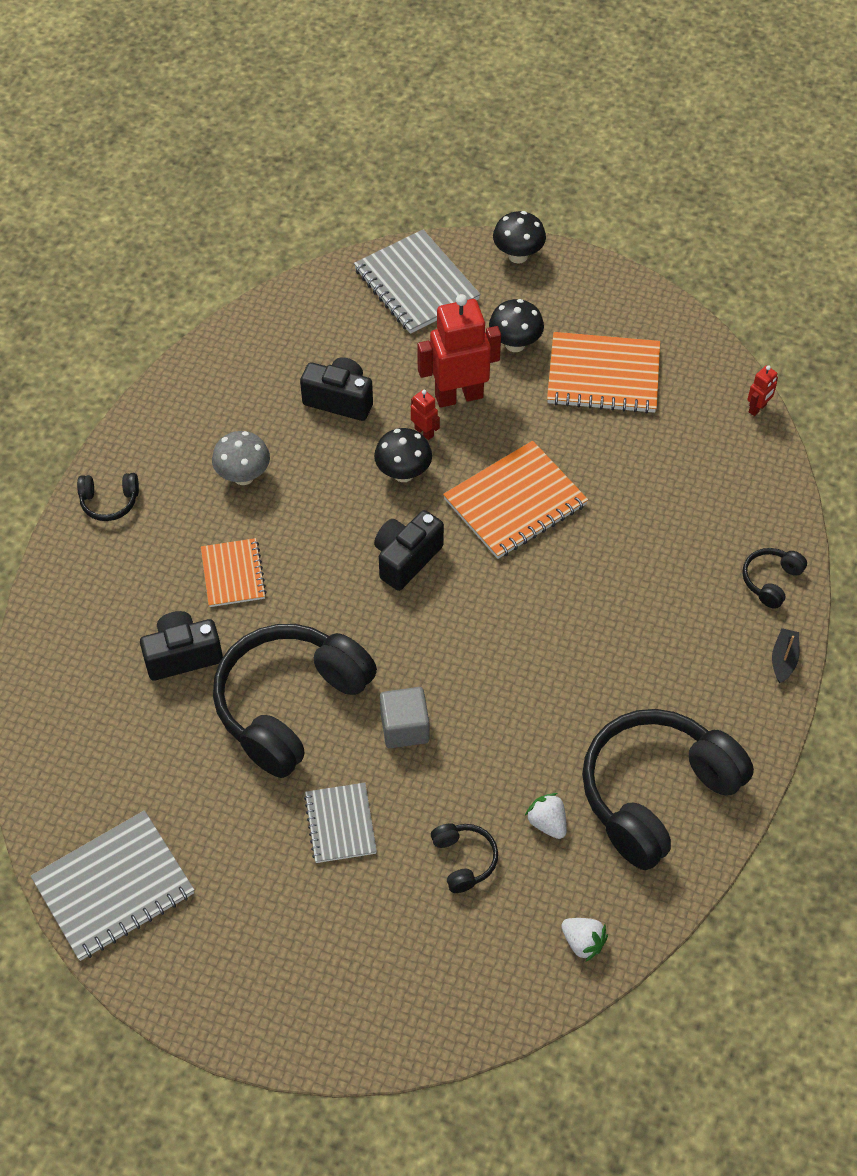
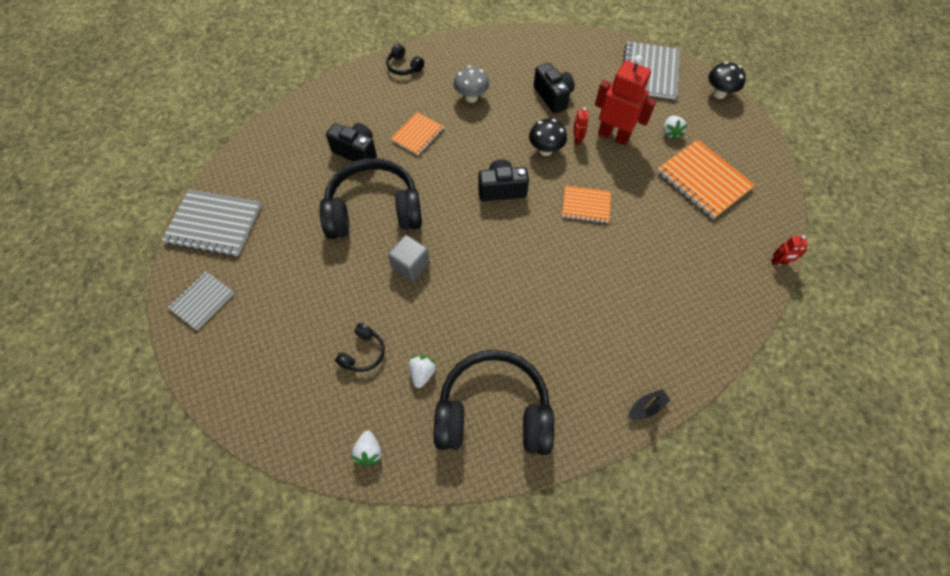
camera: 45 degrees right, 5 degrees up
grey notebook [304,783,377,863] -> grey notebook moved to [168,272,234,330]
orange notebook [443,441,588,559] -> orange notebook [562,185,611,223], size x0.60
black mushroom [489,299,544,352] -> white strawberry [663,116,687,140]
black headphones [742,548,807,609] -> none

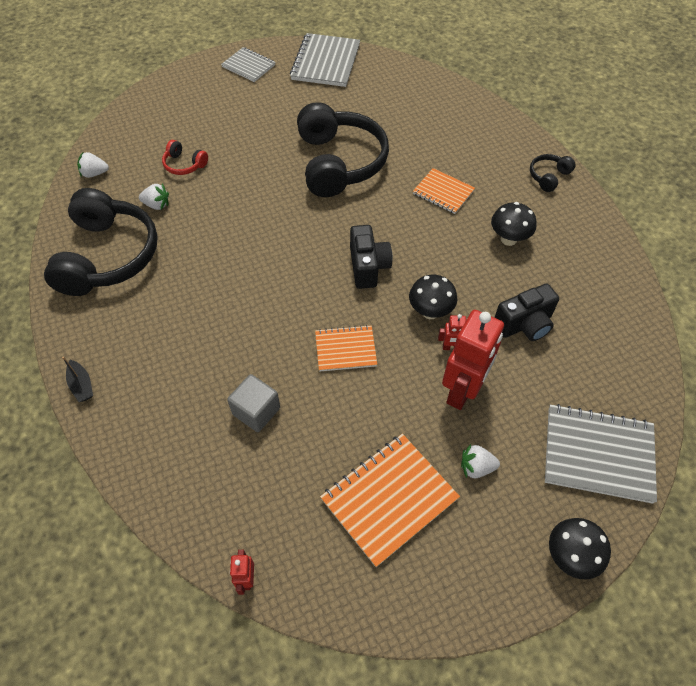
camera: 90 degrees right, 5 degrees down
black camera [326,123,377,162] -> none
black headphones [335,323,385,372] -> red headphones [162,140,208,175]
grey cube [388,235,430,282] -> grey cube moved to [227,374,280,432]
grey mushroom [454,65,489,103] -> black mushroom [491,202,537,246]
orange notebook [562,185,611,223] -> orange notebook turned 75 degrees clockwise [315,325,377,371]

